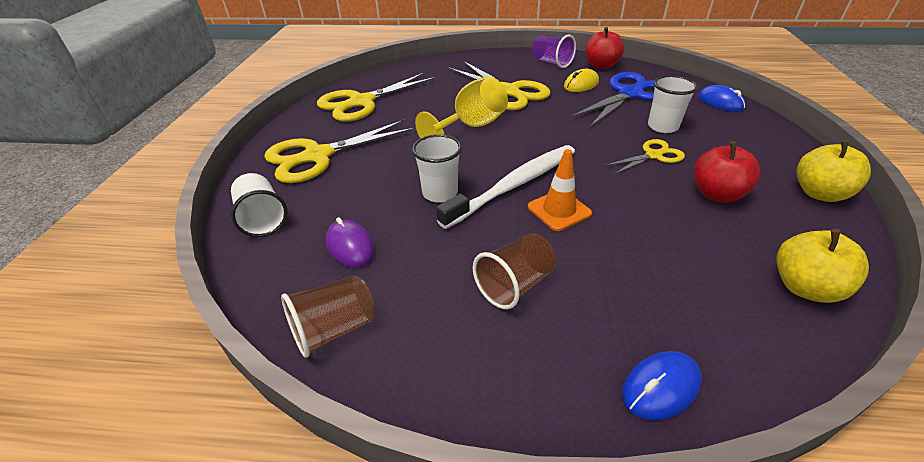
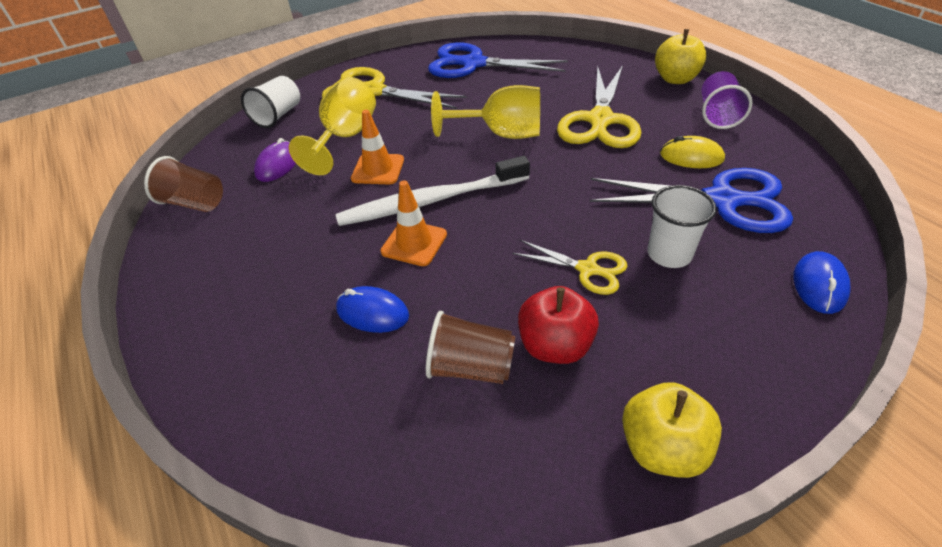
camera: 55 degrees right, 5 degrees up
yellow scissors [317,72,437,122] -> blue scissors [428,42,568,78]
white cup [412,134,462,203] -> orange traffic cone [351,110,404,184]
white toothbrush [436,145,575,229] -> white toothbrush turned 150 degrees clockwise [335,156,530,226]
brown cup [473,233,556,309] -> brown cup moved to [426,311,515,384]
red apple [585,27,624,69] -> none
blue mouse [622,351,702,421] -> blue mouse moved to [336,286,409,333]
yellow apple [776,229,869,303] -> yellow apple moved to [655,29,706,84]
none -> yellow goblet [289,77,376,175]

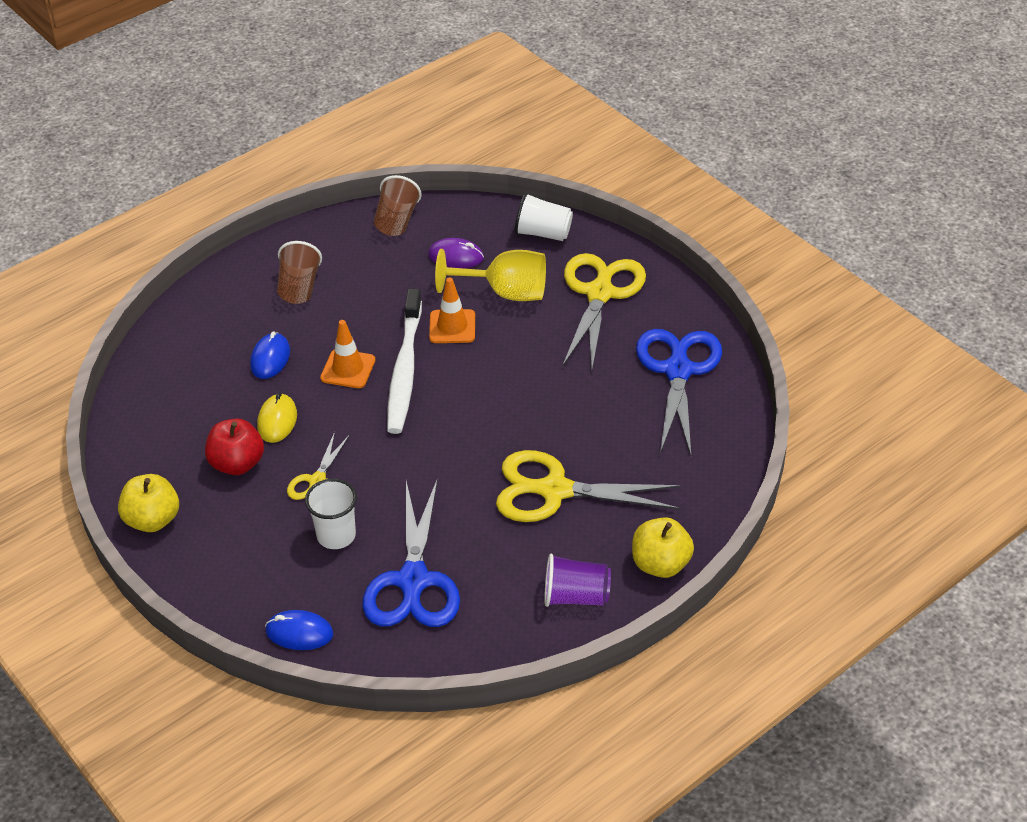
camera: 80 degrees right, 0 degrees up
white toothbrush [335,156,530,226] -> white toothbrush turned 150 degrees counterclockwise [387,289,422,434]
brown cup [426,311,515,384] -> brown cup moved to [277,241,322,304]
yellow goblet [431,85,540,139] -> none
yellow mouse [660,136,725,168] -> yellow mouse moved to [257,393,297,443]

